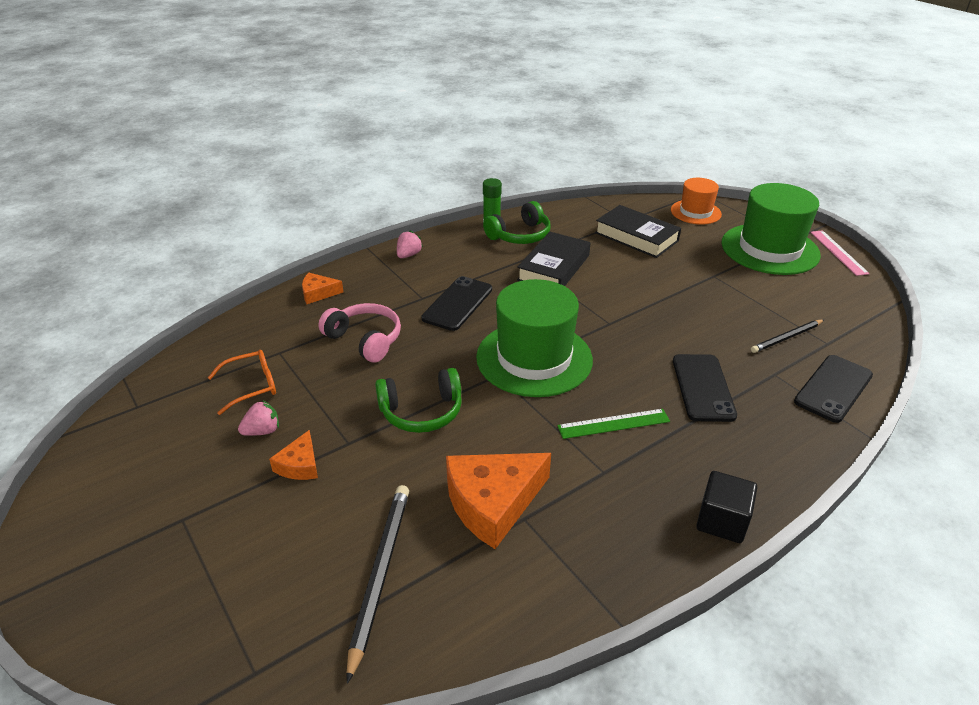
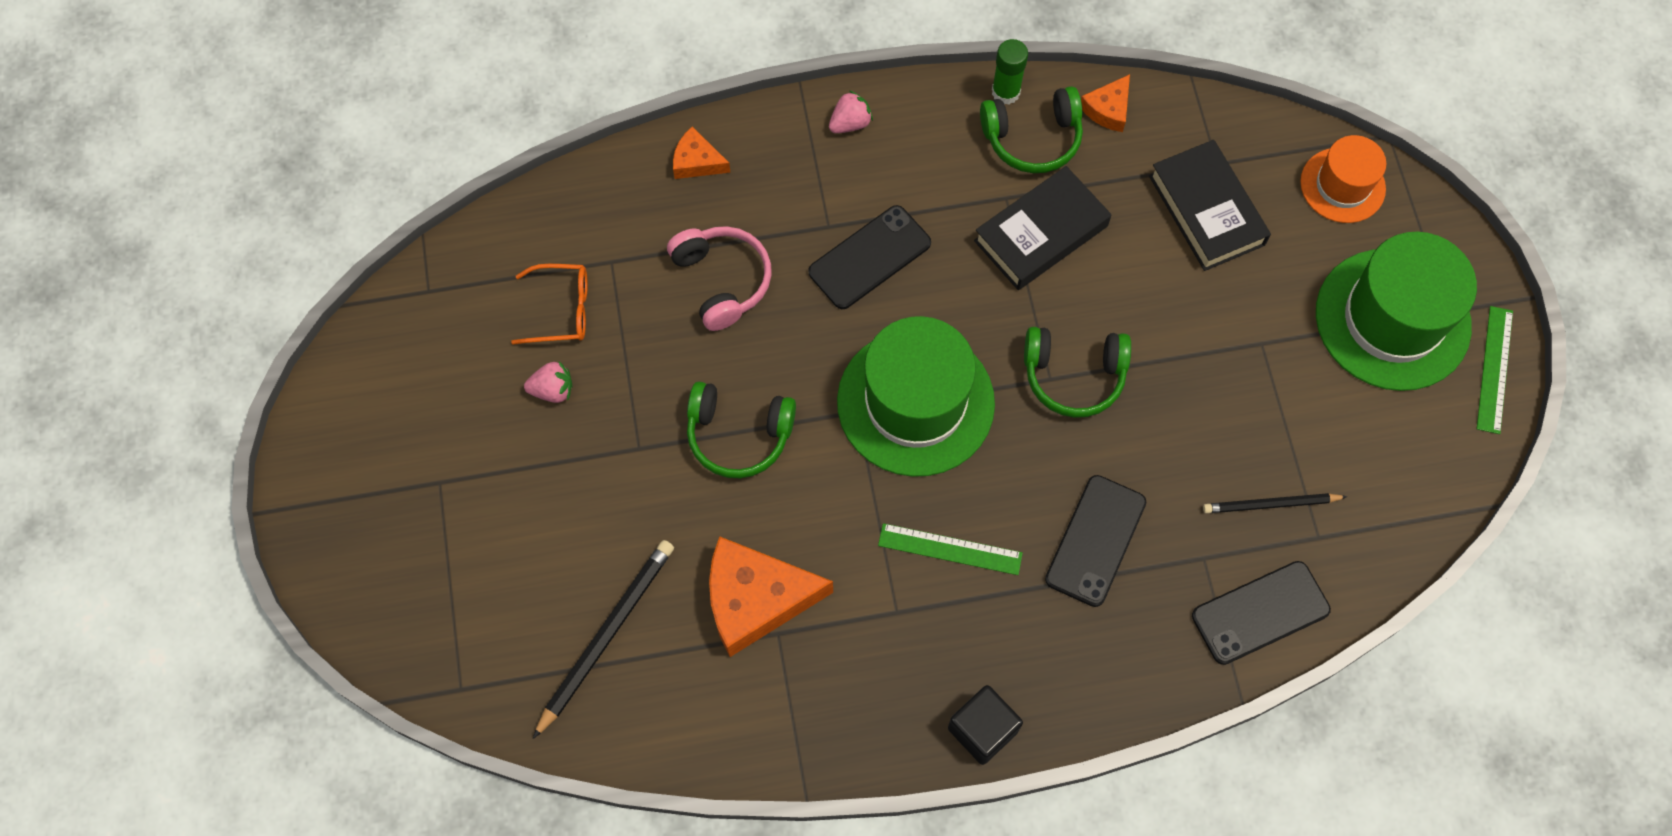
camera: 25 degrees right, 30 degrees up
orange cheese [269,430,318,480] -> orange cheese moved to [1081,74,1130,132]
pink ruler [810,230,870,276] -> green ruler [1477,306,1513,434]
none -> green headphones [1024,327,1131,418]

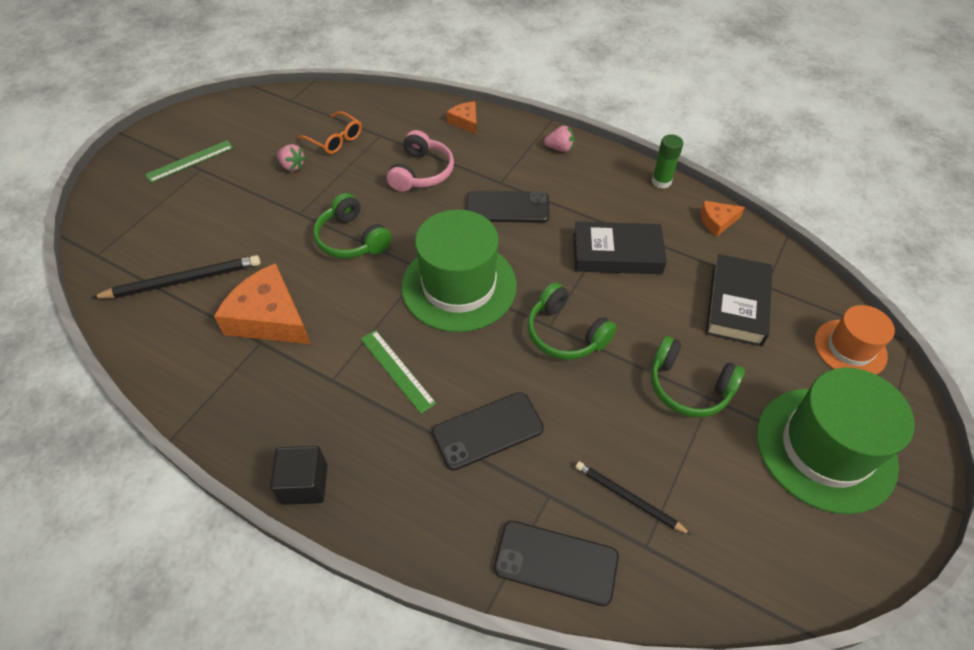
camera: 40 degrees right, 15 degrees down
green headphones [980,86,1083,173] -> green headphones moved to [651,336,745,418]
green ruler [1477,306,1513,434] -> green ruler moved to [145,140,233,183]

